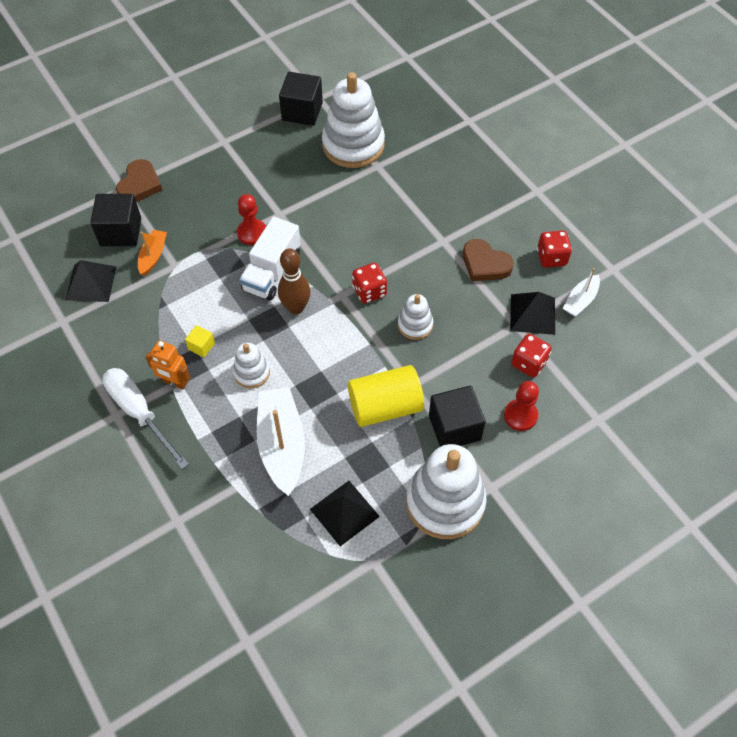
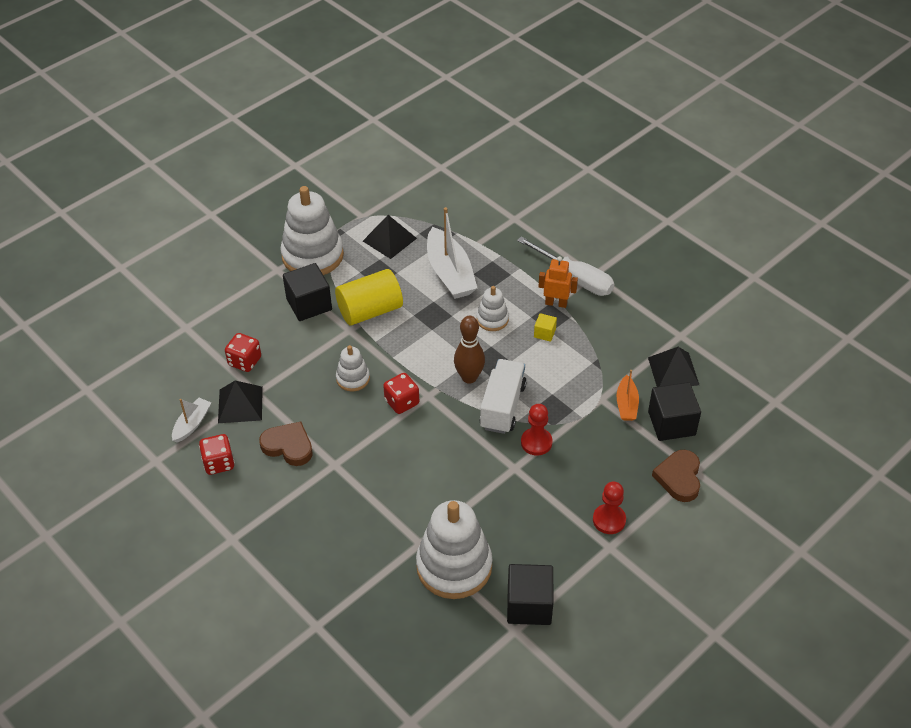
camera: 170 degrees right, 10 degrees down
red pawn [504,381,539,431] -> red pawn moved to [593,482,626,534]

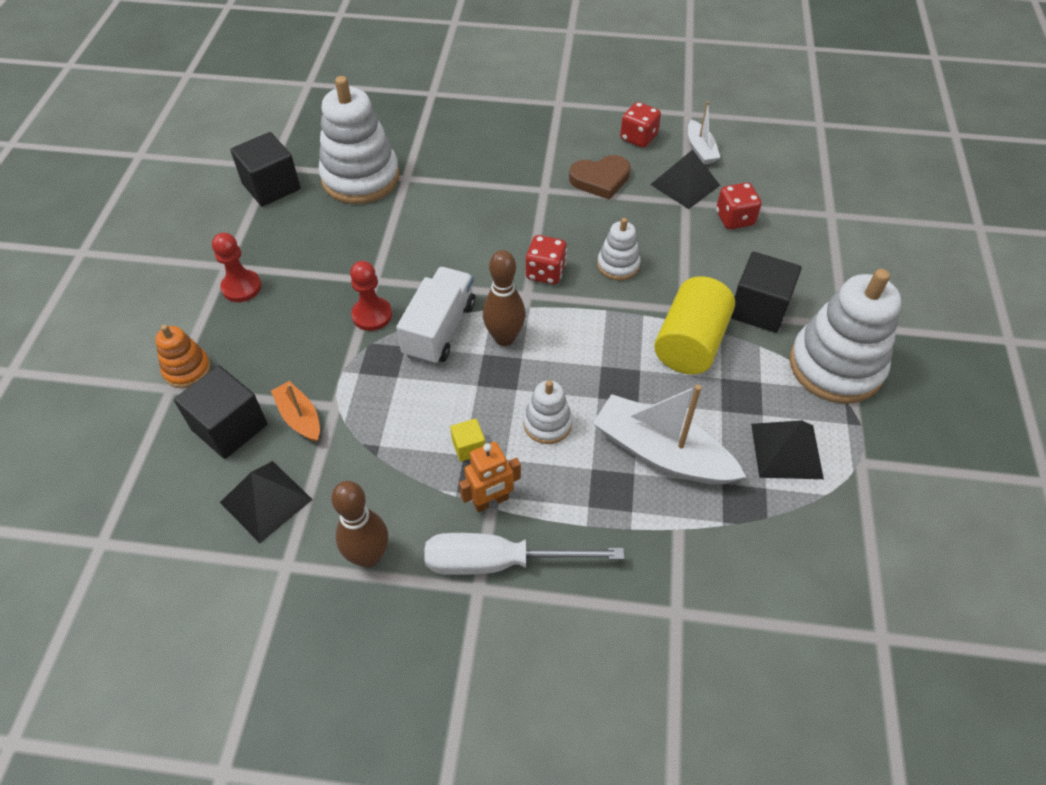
camera: 140 degrees right, 5 degrees up
white truck [480,359,527,434] -> white truck turned 135 degrees counterclockwise [396,267,476,365]
brown heart [652,450,700,502] -> orange stacking toy [155,325,211,388]
none -> brown bowling pin [331,481,388,568]

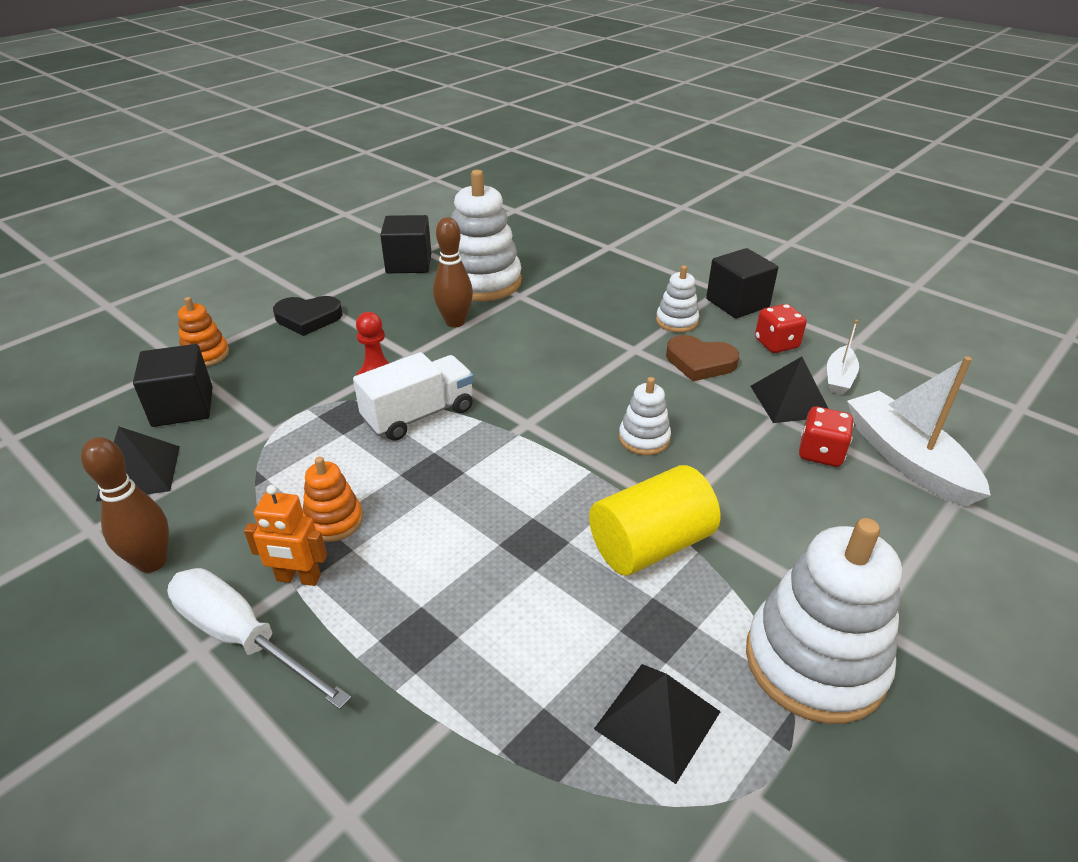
camera: 35 degrees right, 15 degrees down
red pawn [212,233,261,302] -> black heart [273,296,343,336]
orange boat [271,381,320,442] -> none
yellow cube [450,418,485,462] -> orange stacking toy [303,457,363,542]
brown bowling pin [483,250,525,346] -> brown bowling pin moved to [433,217,473,327]
white stacking toy [523,380,572,444] -> white stacking toy moved to [656,265,699,333]
red dice [526,235,567,284] -> none
white boat [593,384,746,485] -> white boat moved to [847,356,991,507]
black cube [731,252,802,333] -> black cube moved to [706,248,778,318]

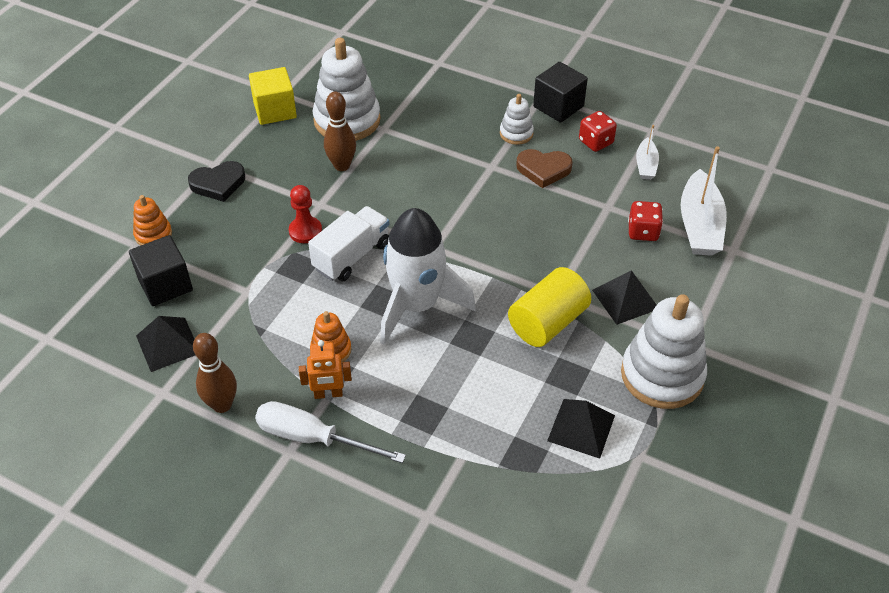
camera: 15 degrees left, 10 degrees up
black cube [380,215,432,273] -> yellow cube [249,67,297,125]
white stacking toy [619,377,671,455] -> none
black pyramid [751,357,828,423] -> black pyramid moved to [592,270,656,325]
white boat [847,356,991,507] -> white boat turned 135 degrees counterclockwise [681,146,727,256]
none -> white rocket [380,208,476,345]

